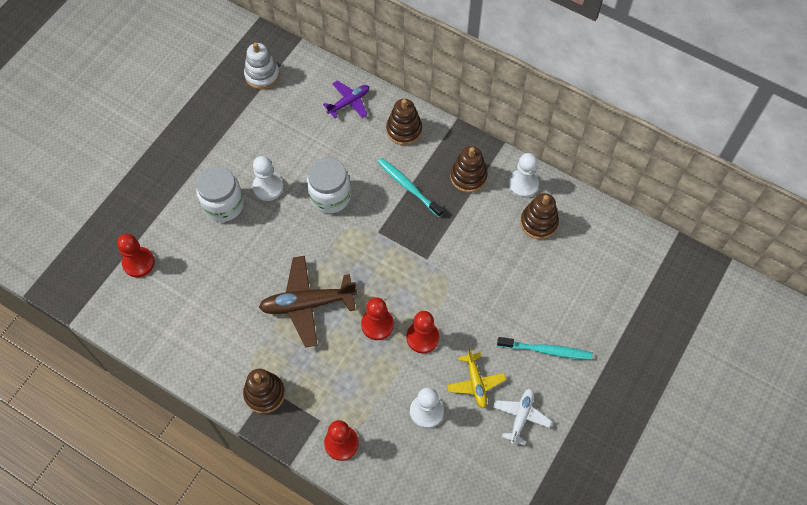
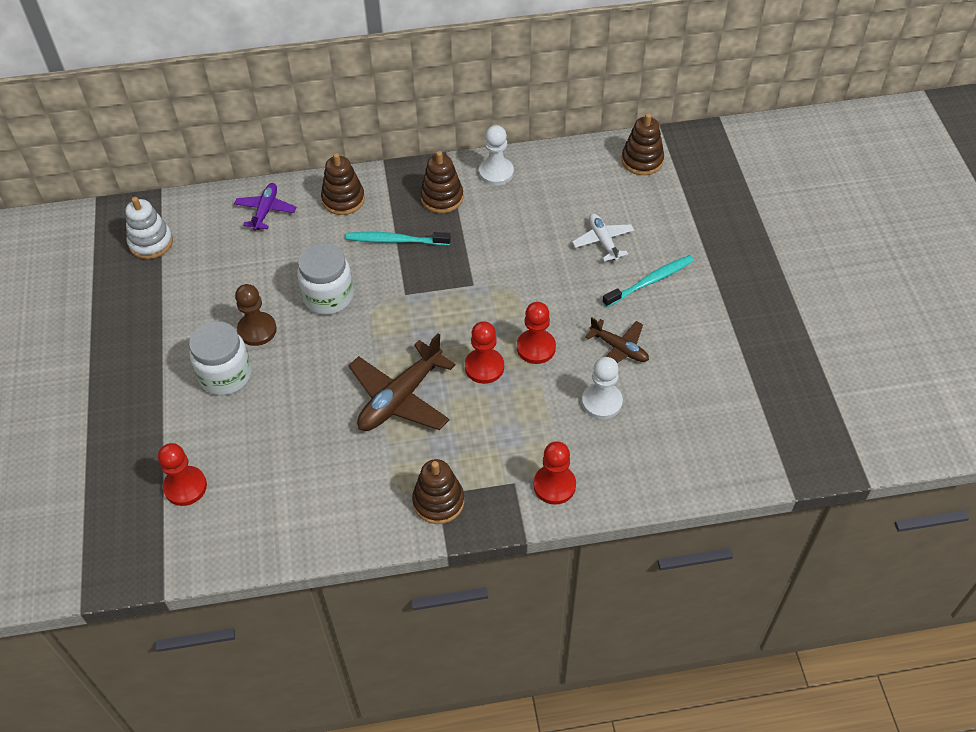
camera: 40 degrees left, 10 degrees down
white pawn [252,156,284,201] -> brown pawn [235,284,277,346]
yellow plane [447,348,506,409] -> brown plane [585,318,649,363]
white plane [493,388,552,446] -> white plane moved to [572,214,634,262]
brown stacking toy [520,193,559,239] -> brown stacking toy moved to [622,113,664,175]

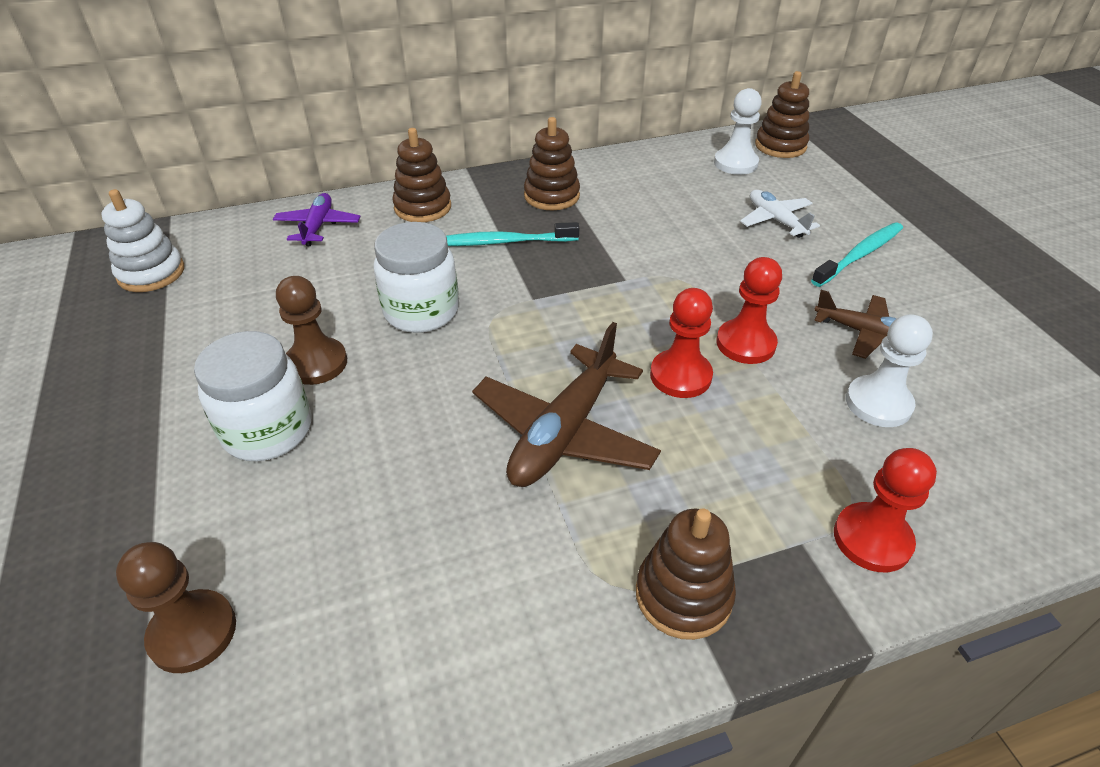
camera: 10 degrees left, 10 degrees down
red pawn [158,443,207,506] -> brown pawn [116,542,236,673]
white pawn [479,125,514,186] -> white pawn moved to [714,88,762,175]

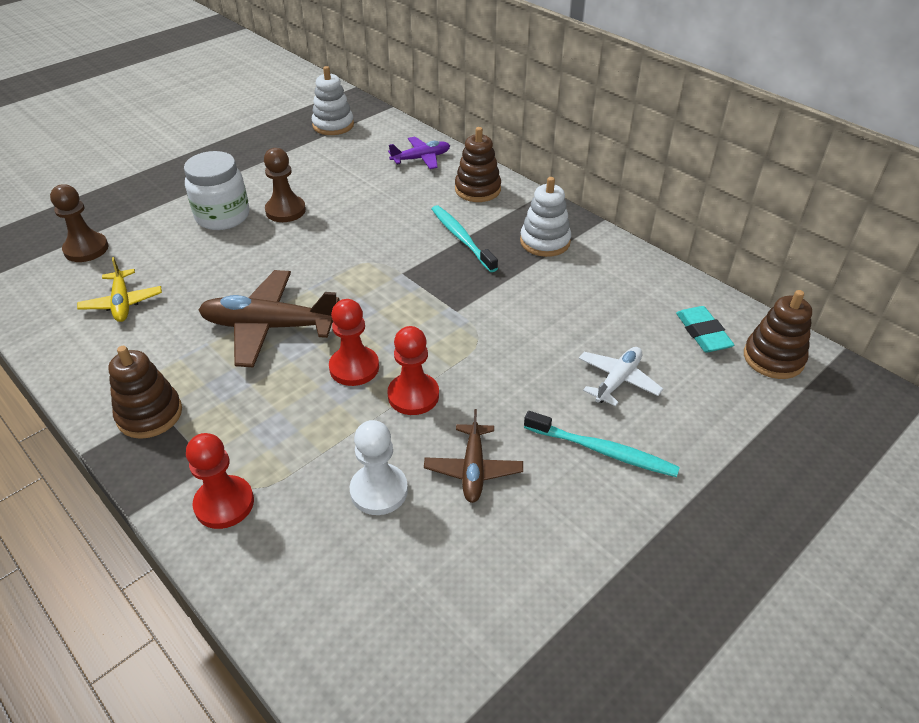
camera: 65 degrees right, 0 degrees up
white jar [374,222,459,333] -> none
brown stacking toy [524,117,580,211] -> white stacking toy [520,177,571,257]
white pawn [714,88,762,175] -> turquoise eraser [676,306,735,352]
none -> yellow plane [77,257,162,322]

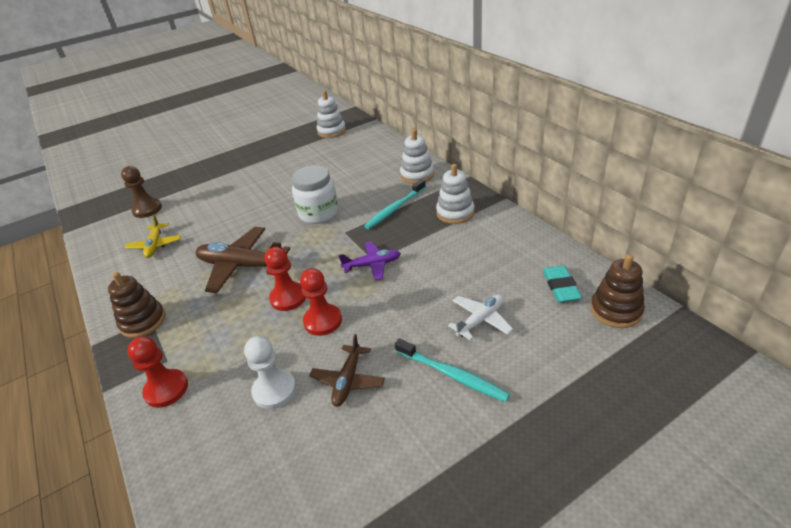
camera: 15 degrees right, 5 degrees down
white jar [184,151,249,230] -> white jar moved to [292,165,338,224]
brown pawn [264,148,306,222] -> none
purple plane [388,137,450,169] -> purple plane moved to [339,241,401,280]
turquoise toothbrush [432,205,498,272] -> turquoise toothbrush turned 120 degrees counterclockwise [364,179,426,229]
brown stacking toy [455,127,501,202] -> white stacking toy [400,129,434,184]

